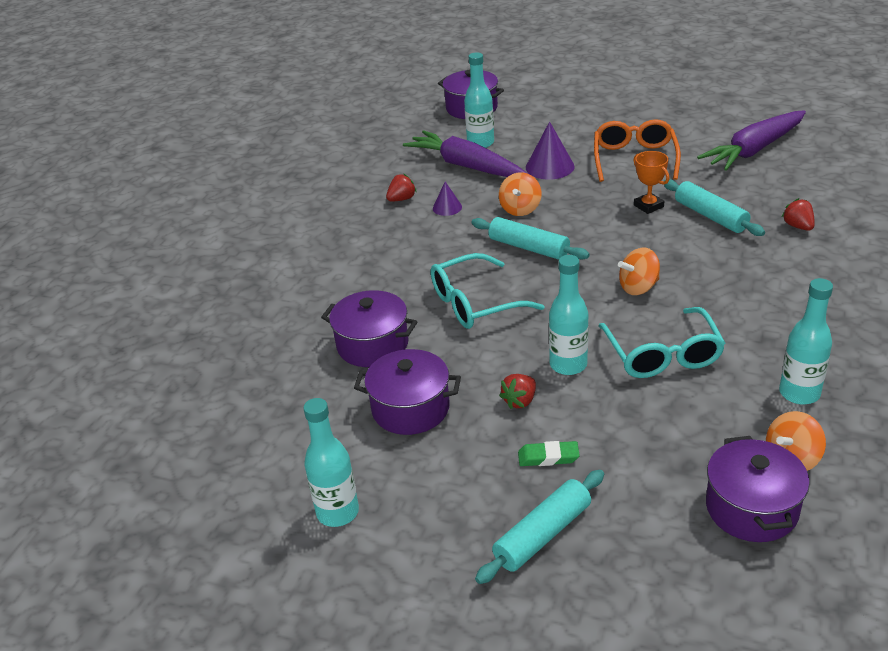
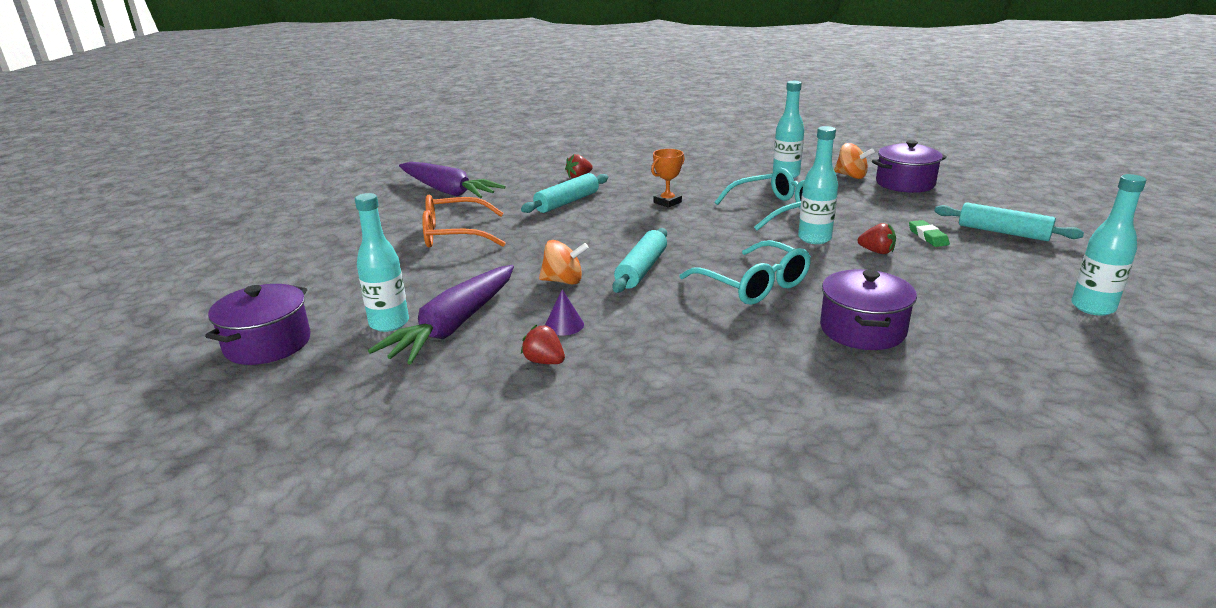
camera: 105 degrees left, 10 degrees down
purple pot [354,349,461,435] -> none
purple cone [526,121,574,180] -> none
orange spinning top [618,248,660,295] -> none
orange trophy [633,151,669,214] -> orange trophy moved to [651,149,685,208]

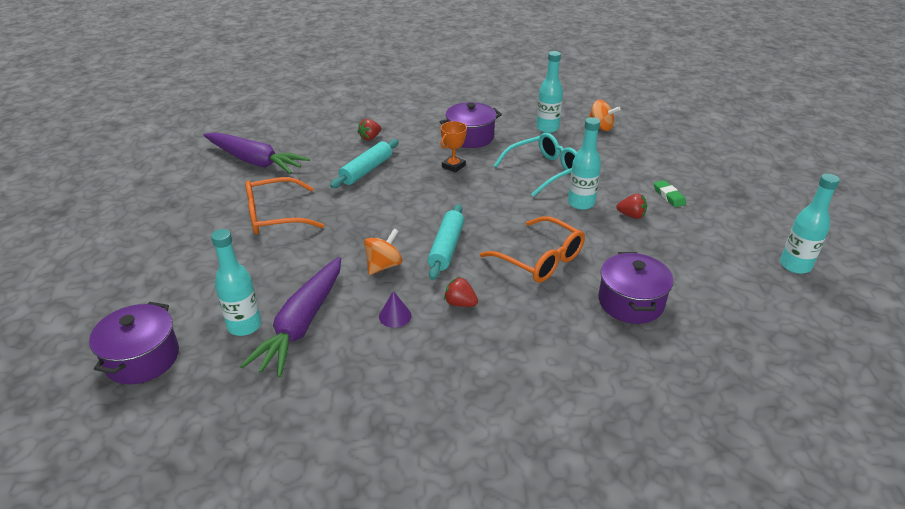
camera: 10 degrees left, 10 degrees up
red strawberry [521,325,565,364] -> red strawberry moved to [444,277,478,307]
orange spinning top [539,240,589,285] -> orange spinning top turned 45 degrees counterclockwise [364,229,402,275]
turquoise glasses [679,240,811,305] -> orange glasses [480,216,585,283]
purple pot [872,140,947,193] -> purple pot moved to [440,102,502,148]
turquoise rolling pin [934,202,1084,241] -> none

